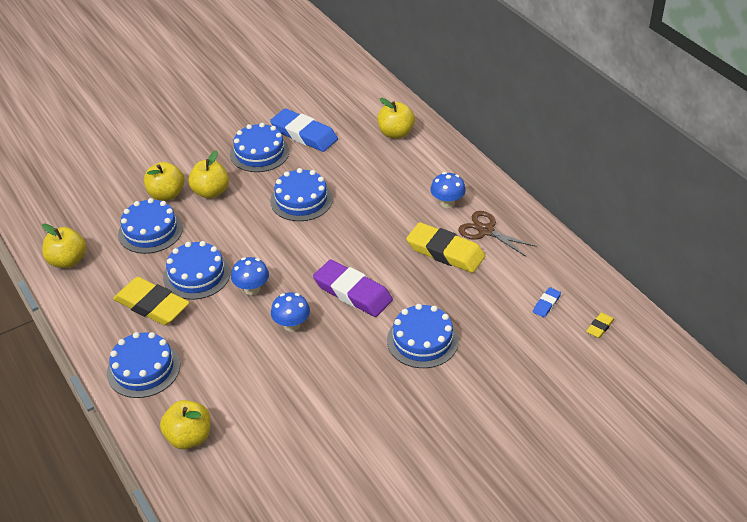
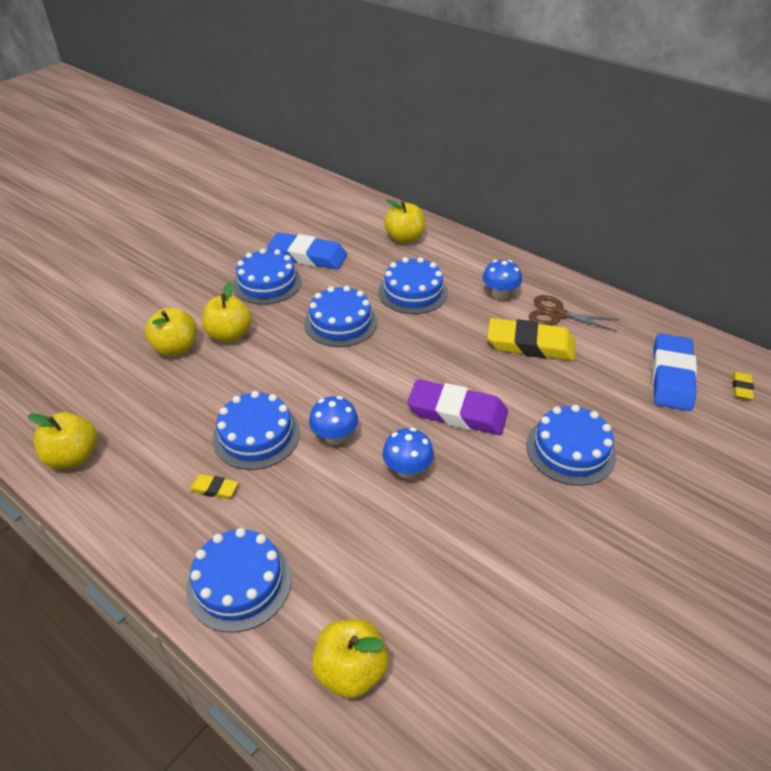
camera: 20 degrees left, 0 degrees up
yellow eraser [113,277,190,325] -> yellow eraser [189,474,238,499], size x0.44
blue cake [118,198,183,254] -> blue cake moved to [378,257,448,314]
blue eraser [533,287,561,317] -> blue eraser [652,333,697,411], size x2.26

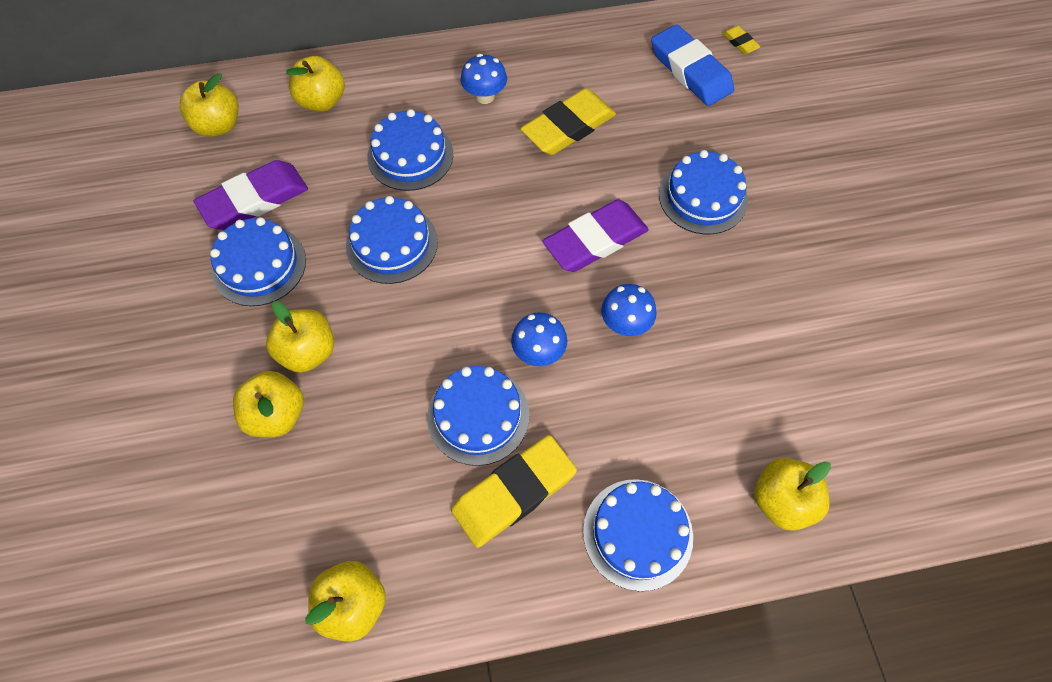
camera: 50 degrees left, 20 degrees up
yellow eraser [189,474,238,499] -> yellow eraser [451,435,577,548], size x2.26
blue eraser [267,232,347,269] -> purple eraser [194,160,308,230]
brown scissors [529,295,619,332] -> none
none -> yellow apple [179,73,239,137]

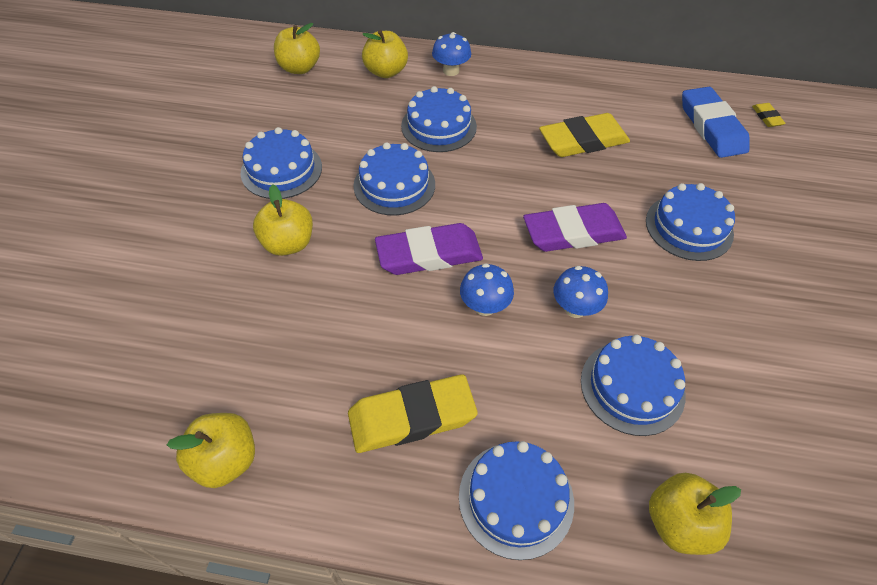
camera: 20 degrees right, 10 degrees down
purple eraser [194,160,308,230] -> purple eraser moved to [375,223,483,275]
yellow apple [233,371,304,437] -> none
blue cake [427,366,529,466] -> blue cake moved to [581,335,685,436]
blue mushroom [461,54,507,104] -> blue mushroom moved to [432,32,471,76]

